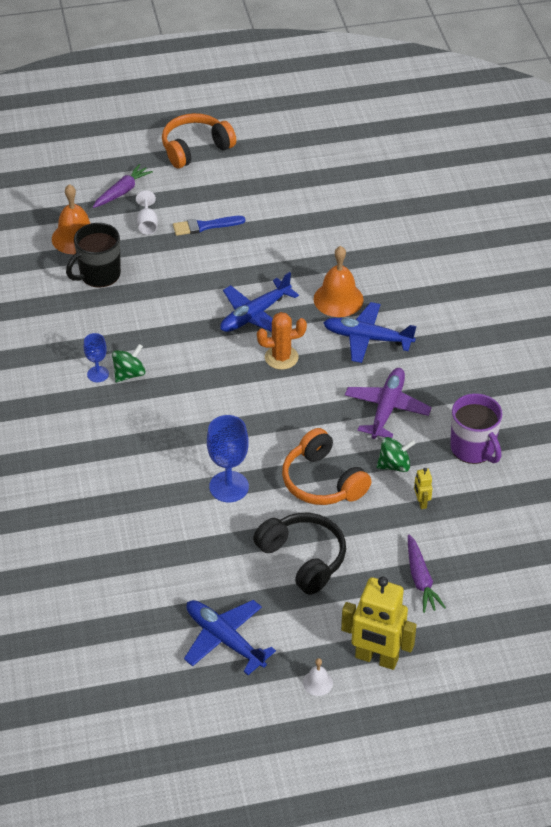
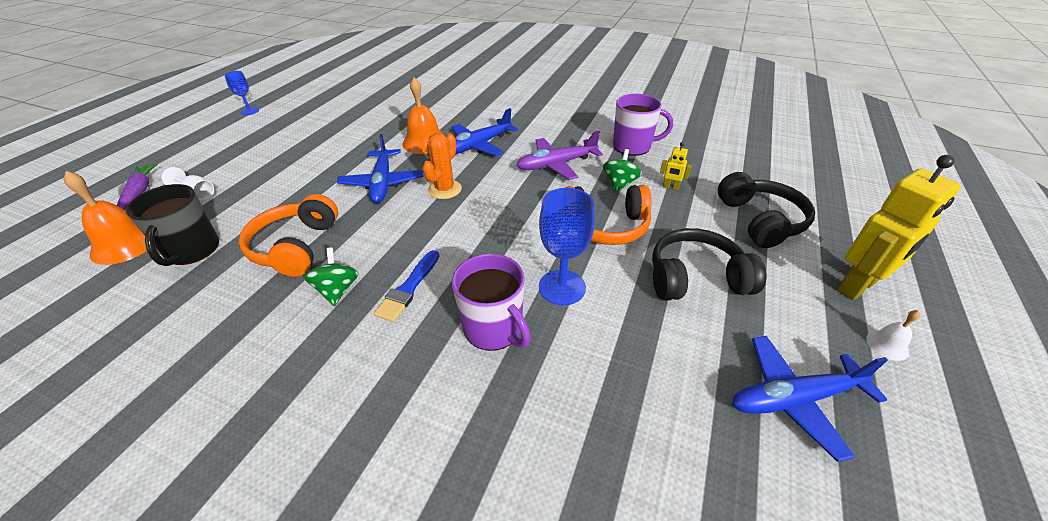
camera: 55 degrees left, 5 degrees down
blue goblet [84,333,109,382] -> blue goblet moved to [224,71,259,115]
orange headphones [162,113,236,168] -> orange headphones moved to [239,194,338,277]
blue brush [173,216,245,236] -> blue brush moved to [374,250,439,322]
purple plane [345,368,432,439] -> purple plane turned 75 degrees counterclockwise [516,131,603,180]
purple carrot [408,534,446,613] -> black headphones [718,172,815,248]
none -> purple mug [452,254,531,351]

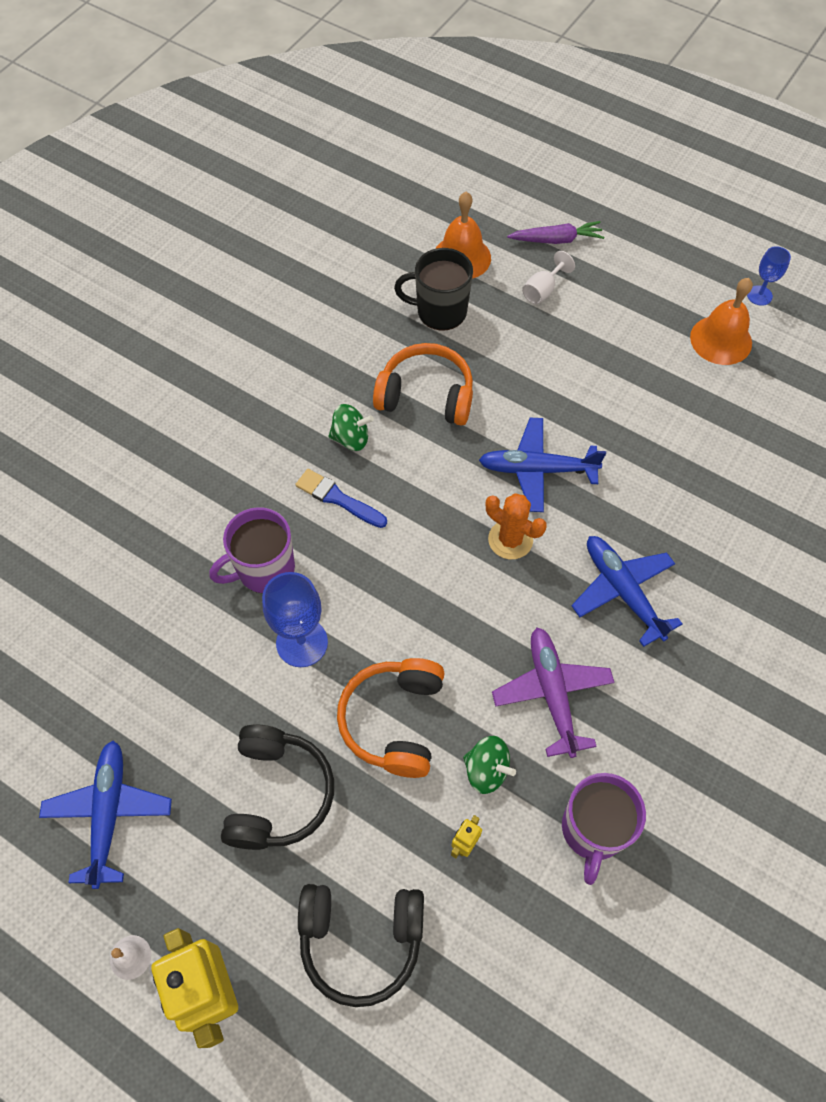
camera: 100 degrees right, 20 degrees up
orange bell [402,78,446,154] -> orange bell moved to [690,278,753,365]

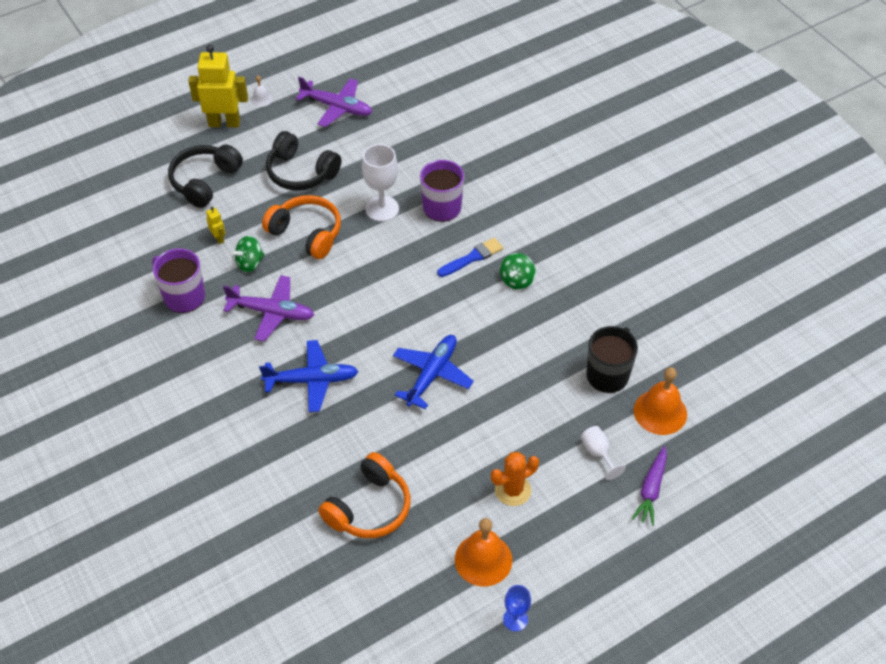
camera: 115 degrees right, 10 degrees down
blue plane [39,740,172,889] -> purple plane [296,77,372,127]
blue goblet [262,572,328,667] -> white goblet [362,144,399,222]
orange headphones [373,343,473,426] -> orange headphones moved to [318,452,411,538]
orange cactus [486,493,547,559] -> orange cactus moved to [491,452,539,506]

